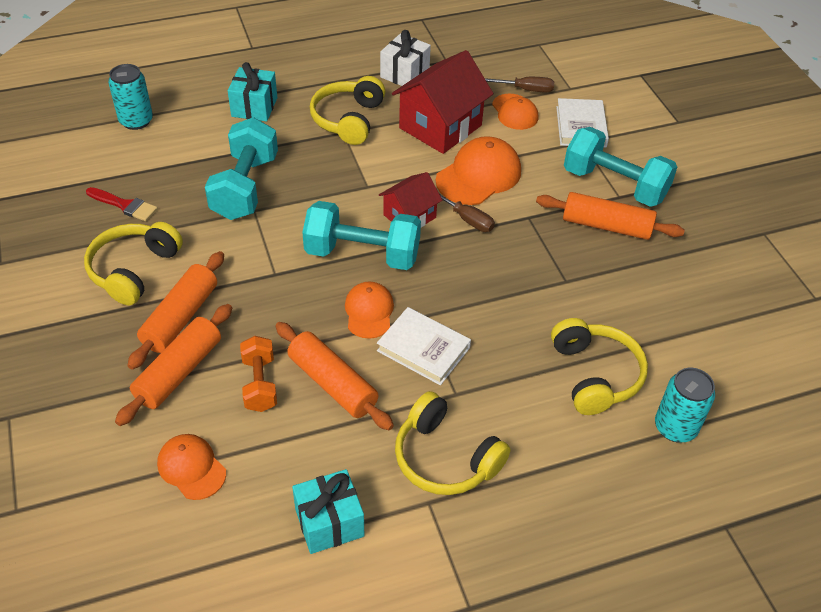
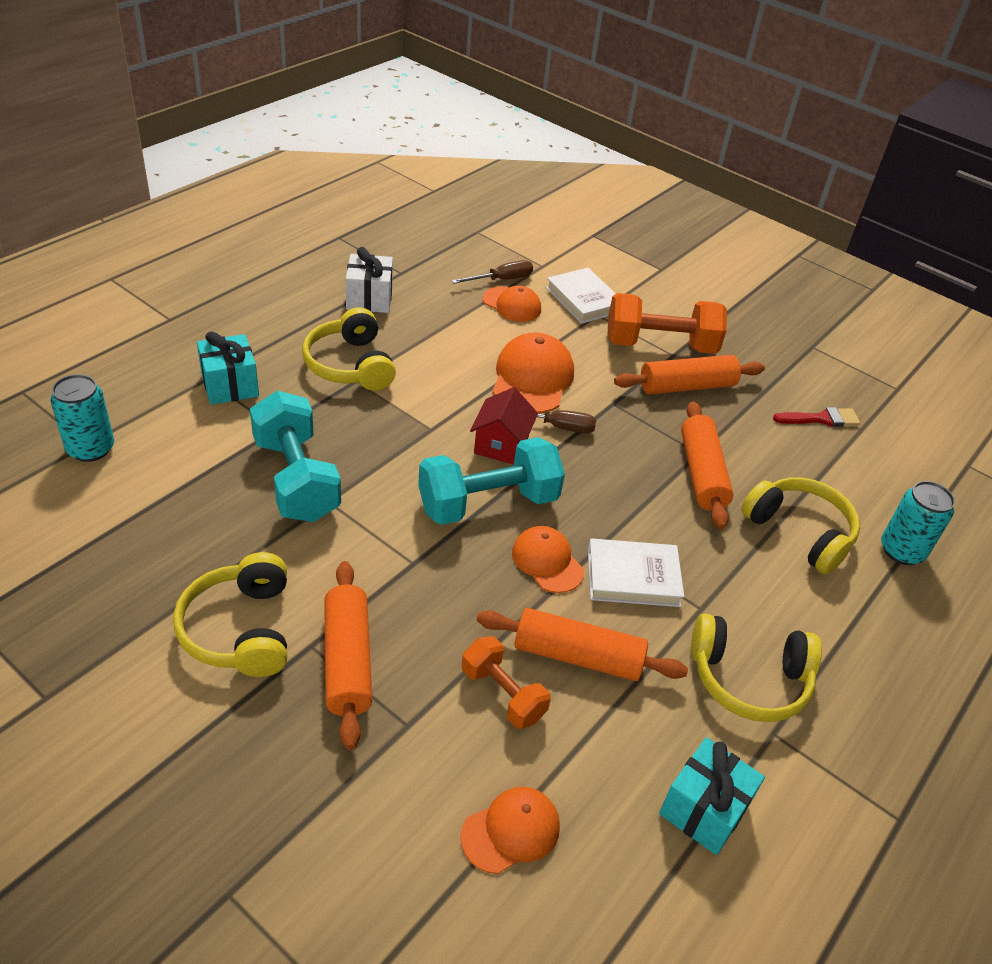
camera: 35 degrees left, 5 degrees down
red brush [86,187,158,221] -> red brush moved to [773,407,860,427]
orange rolling pin [115,304,232,426] -> orange rolling pin moved to [681,401,733,529]
orange cap [157,434,226,500] -> orange cap turned 135 degrees clockwise [460,787,560,874]
red house [392,50,494,154] -> none
turquoise dumbbell [564,127,677,207] -> orange dumbbell [607,293,727,354]

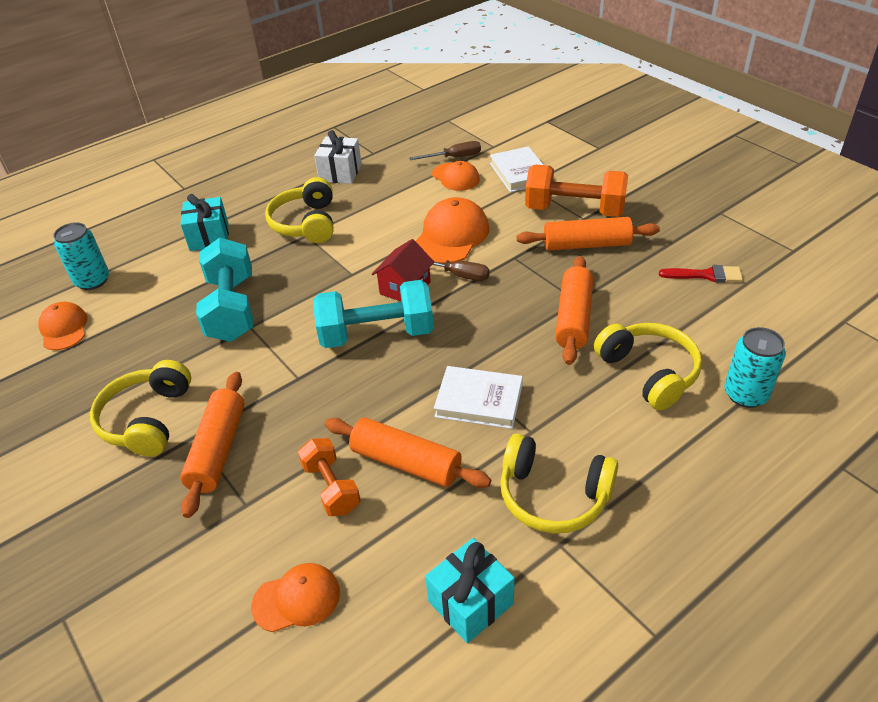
camera: 20 degrees right, 0 degrees up
orange cap [512,526,584,593] -> orange cap moved to [38,302,88,350]

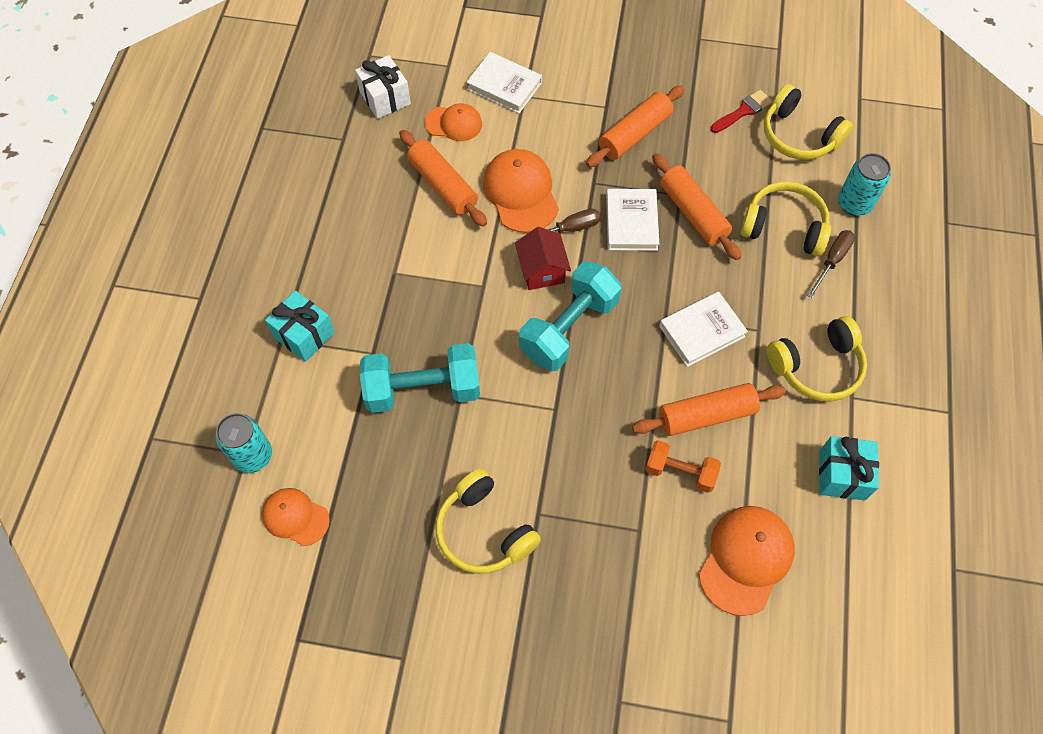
camera: 45 degrees left, 20 degrees up
orange rolling pin [180,372,245,518] -> orange rolling pin moved to [399,130,487,227]
turquoise dumbbell [196,238,253,342] -> turquoise dumbbell turned 45 degrees counterclockwise [360,343,480,413]
orange cap [251,563,340,632] -> orange cap [699,506,795,616], size x1.60
yellow headphones [265,177,333,243] -> yellow headphones moved to [764,84,853,160]
white gift [314,130,362,184] -> white gift moved to [355,55,411,119]
brown screwdriver [409,141,481,160] -> brown screwdriver moved to [807,230,855,298]
orange dumbbell [525,165,628,217] -> none
none -> white book [606,189,659,251]

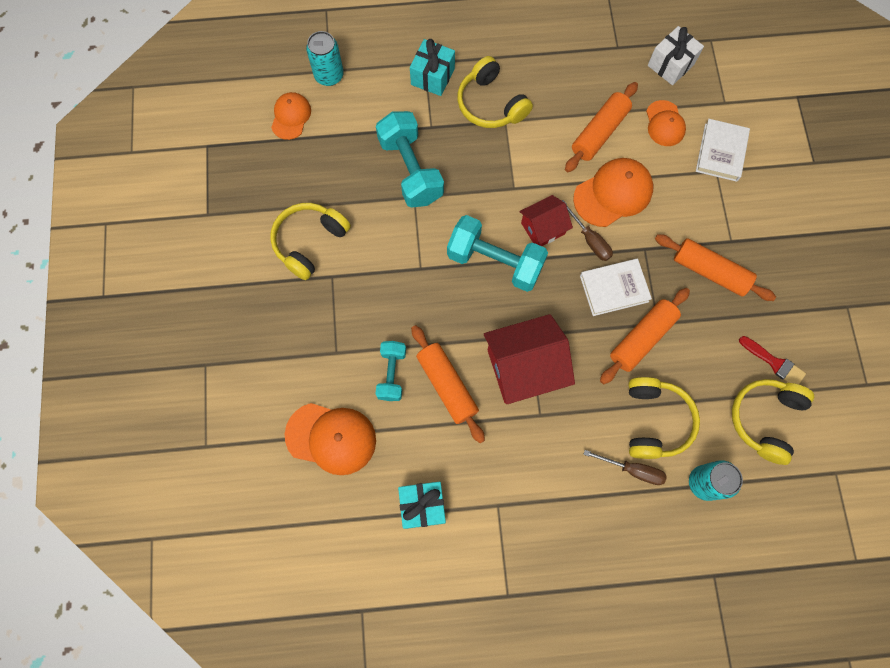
camera: 75 degrees right, 10 degrees up
orange dumbbell [645,440,721,493] -> turquoise dumbbell [376,341,406,401]
white book [659,292,748,367] -> red house [484,314,575,404]
yellow headphones [767,316,867,402] -> yellow headphones moved to [457,56,533,128]

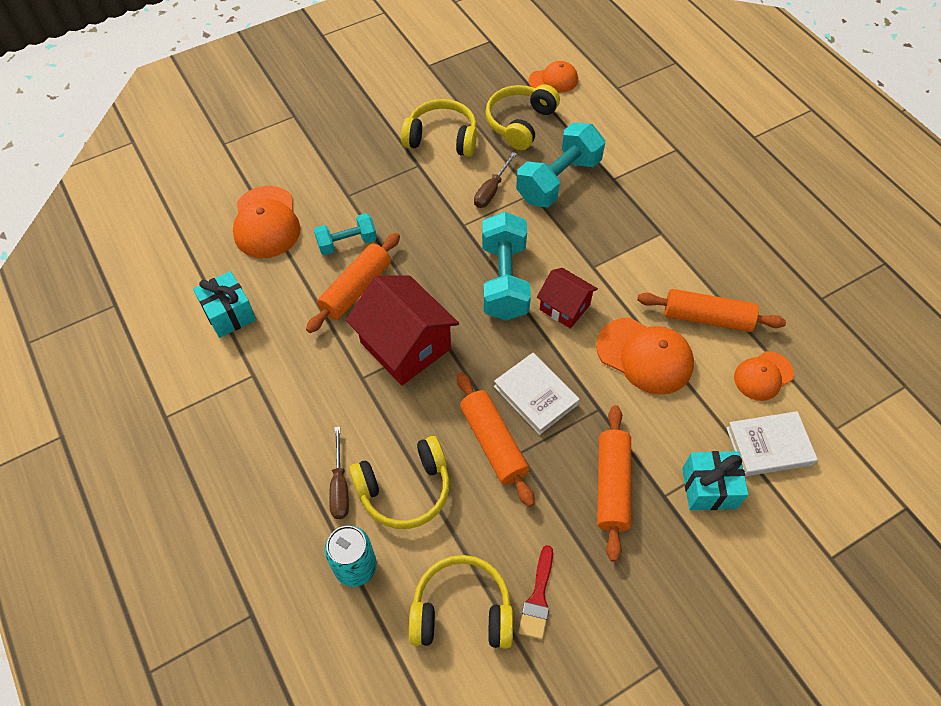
camera: 65 degrees right, 15 degrees down
turquoise can [306,31,344,86] -> none
turquoise gift [410,39,455,96] -> turquoise gift moved to [682,451,749,510]
yellow headphones [457,56,533,128] -> yellow headphones moved to [485,84,560,150]
brown screwdriver [562,200,613,261] -> brown screwdriver moved to [474,152,517,208]
orange rolling pin [600,288,690,384] -> orange rolling pin turned 45 degrees clockwise [457,372,535,507]
white gift [648,26,704,85] -> none

